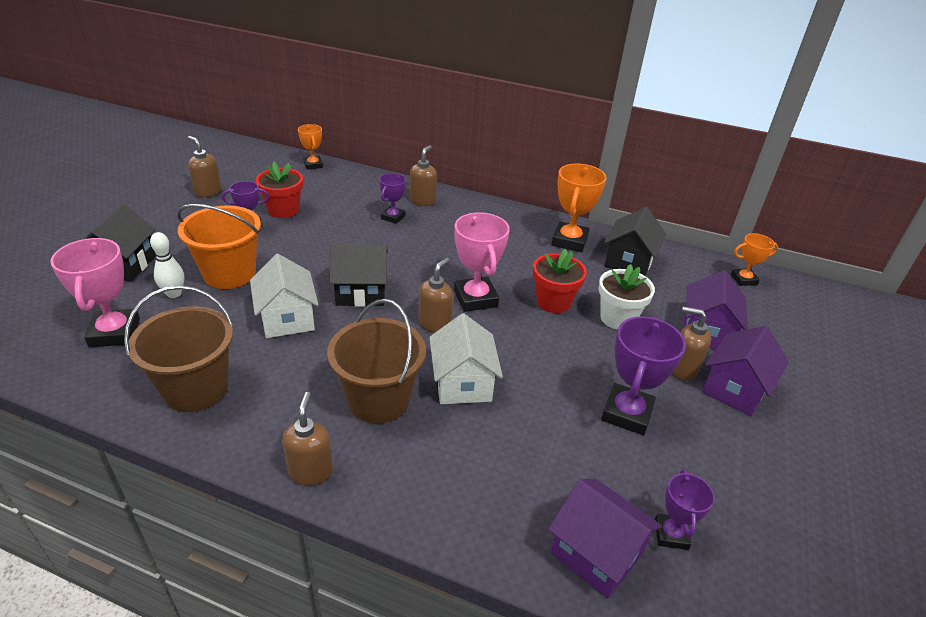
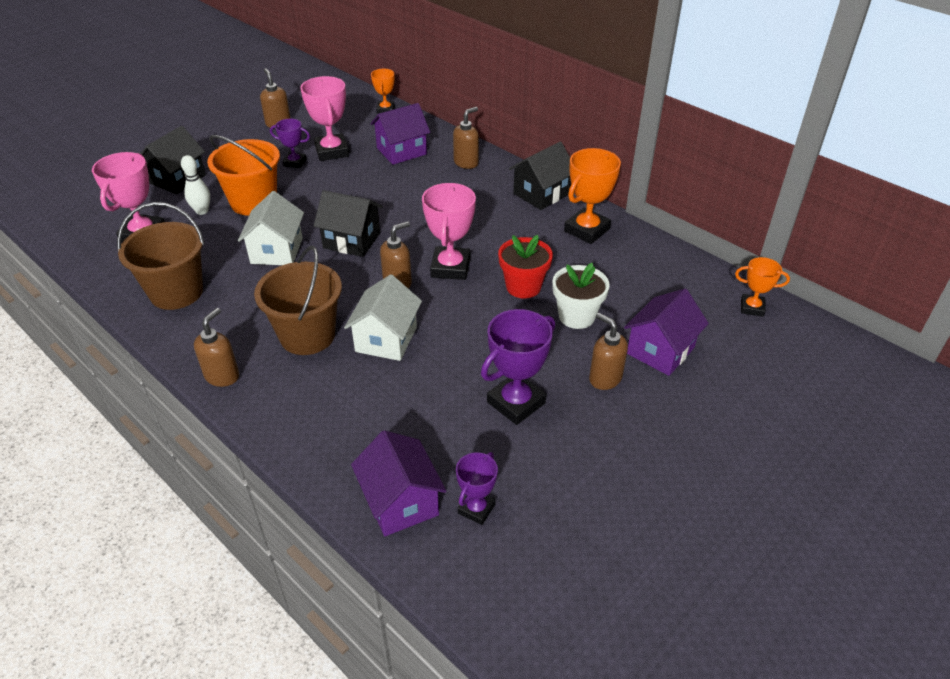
camera: 25 degrees right, 5 degrees up
red flower pot [256,162,303,218] -> pink trophy [300,76,349,161]
purple trophy [379,173,406,224] -> none
black house [604,207,666,276] -> black house moved to [509,141,571,210]
purple house [702,326,789,416] -> purple house moved to [370,103,430,165]

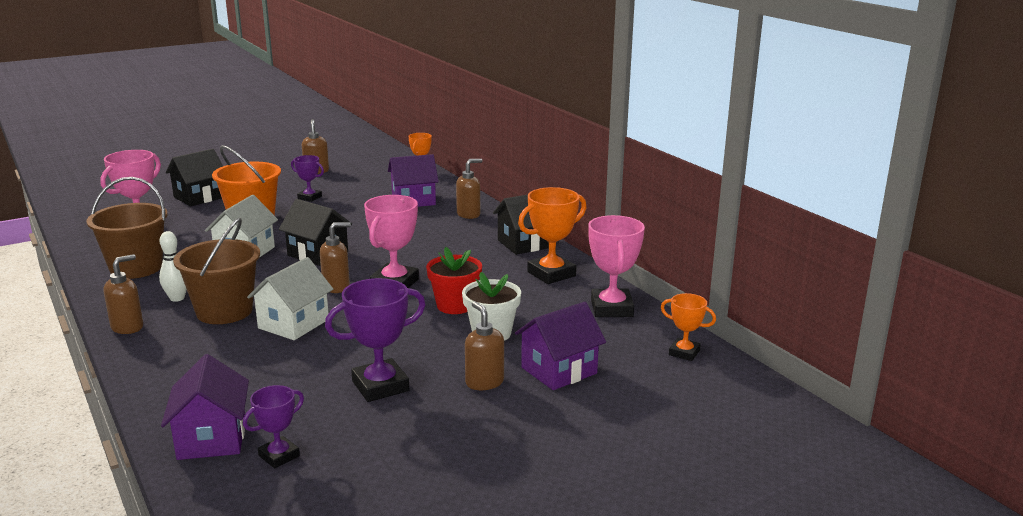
camera: 15 degrees right, 20 degrees down
white bowling pin [181,155,210,215] -> white bowling pin moved to [159,231,187,302]
pink trophy [300,76,349,161] -> pink trophy moved to [588,215,645,317]

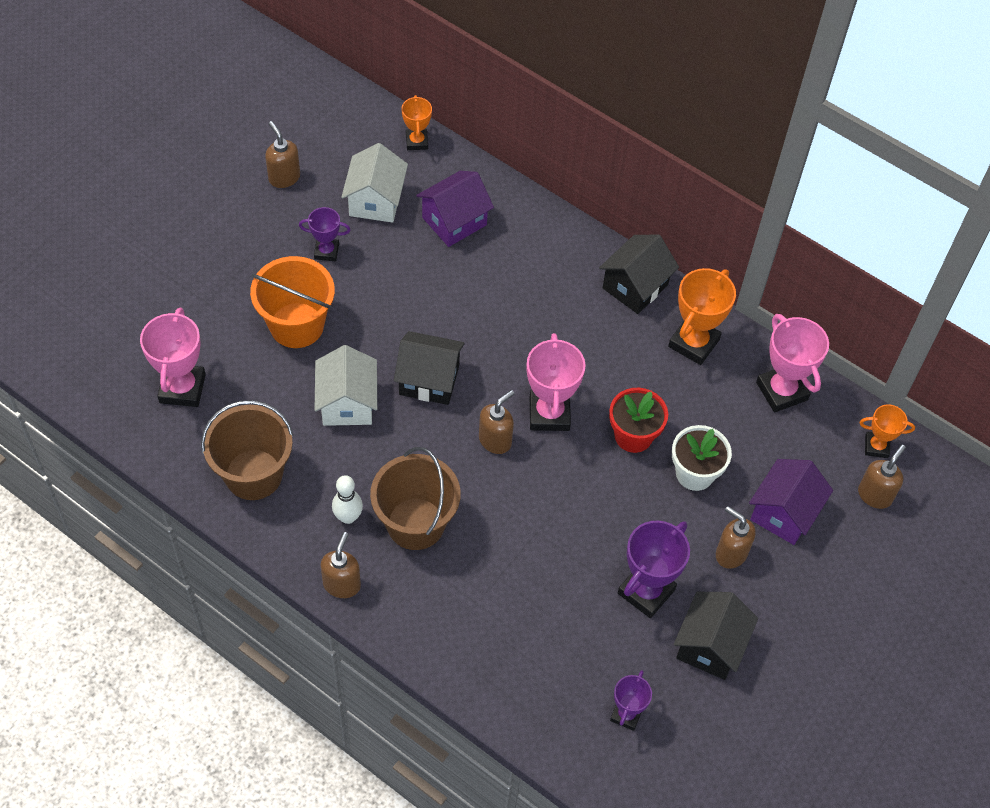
camera: 25 degrees left, 35 degrees up
purple house [161,354,249,460] -> none
black house [166,149,223,207] -> black house moved to [674,592,758,680]
white house [247,257,333,340] -> white house moved to [341,143,408,223]
brown soap dispenser [456,159,483,219] -> brown soap dispenser moved to [858,445,906,509]

